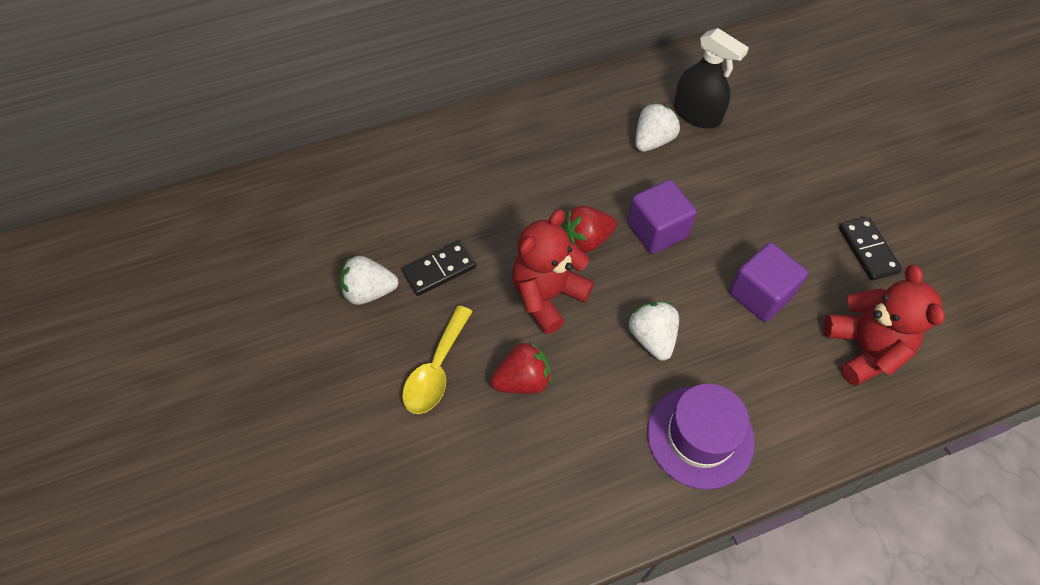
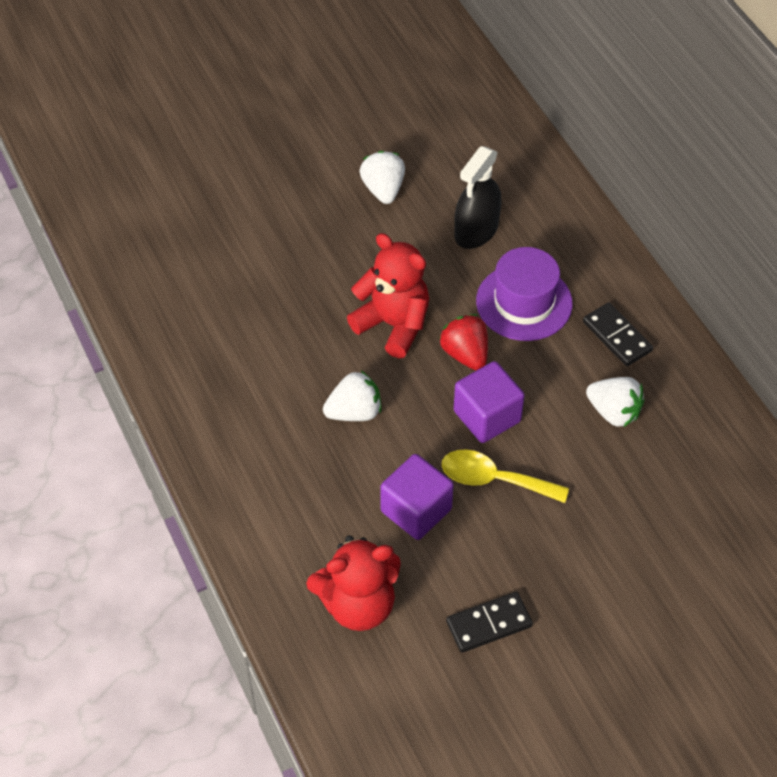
camera: 85 degrees right, 5 degrees down
black domino [402,241,476,296] -> black domino moved to [583,302,653,366]
yellow spoon [402,305,473,414] -> yellow spoon moved to [442,449,569,503]
red strawberry [491,341,551,394] -> none
purple hat [647,383,755,490] -> purple hat moved to [476,247,573,341]
black spray bottle [674,28,749,129] -> black spray bottle moved to [454,146,502,249]

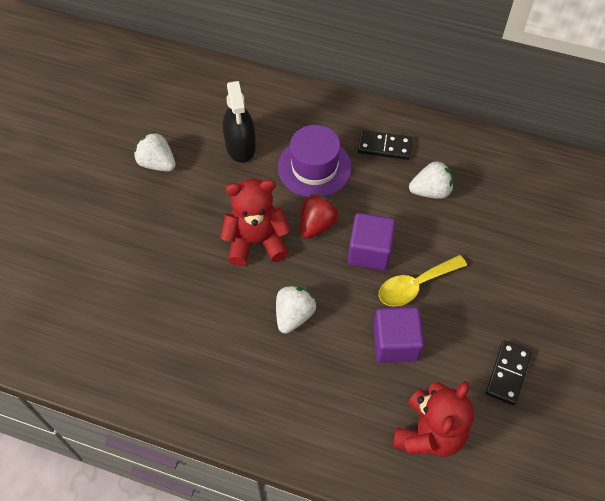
camera: 45 degrees left, 5 degrees up
red strawberry [440,314,488,370] -> red strawberry turned 105 degrees clockwise [300,194,339,239]

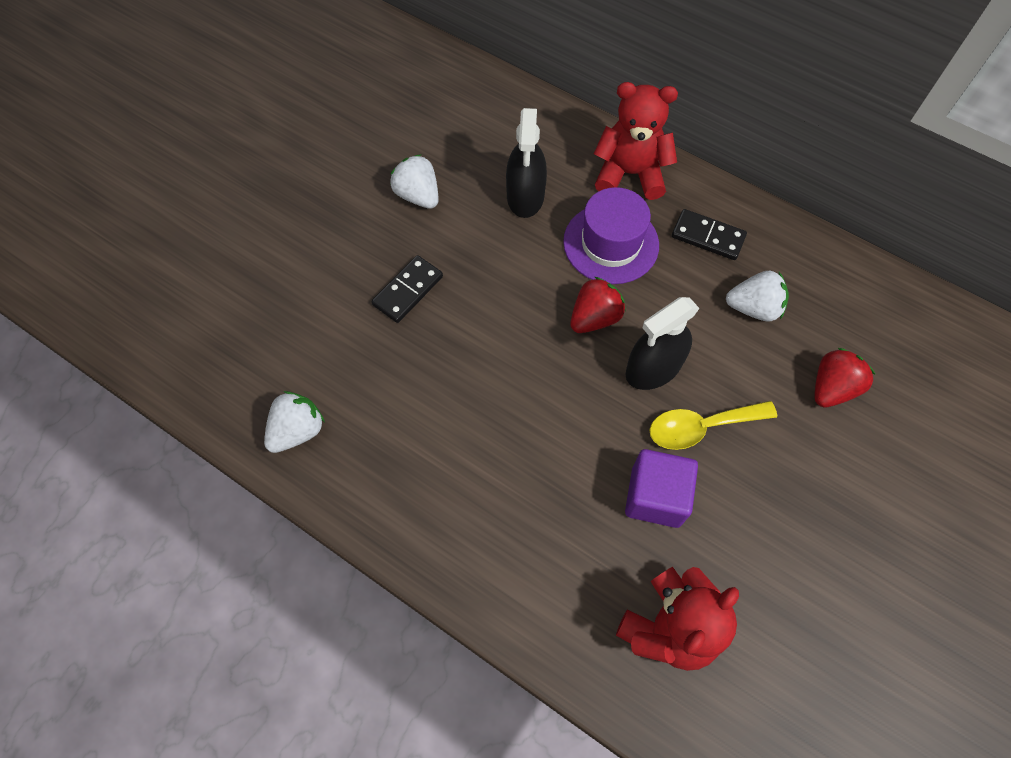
camera: 15 degrees right, 5 degrees up
red teddy bear [221,179,291,266] -> red teddy bear moved to [594,82,678,200]
white strawberry [276,285,316,334] -> white strawberry moved to [264,391,325,453]
purple cube [348,213,396,270] -> black spray bottle [626,297,700,390]
black domino [486,340,532,405] -> black domino moved to [372,255,443,323]
none -> red strawberry [815,348,876,408]

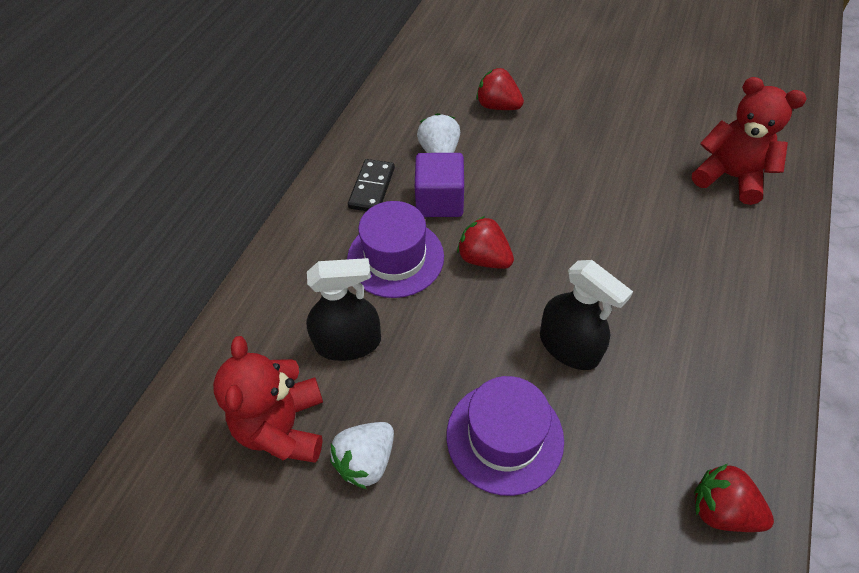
camera: 100 degrees left, 10 degrees down
white strawberry [264,391,325,453] -> red strawberry [694,464,774,532]
black domino [372,255,443,323] -> purple hat [446,376,564,496]
red teddy bear [594,82,678,200] -> red teddy bear moved to [213,336,323,463]
purple cube [625,449,698,528] -> purple cube moved to [415,153,464,217]
black spray bottle [626,297,700,390] -> black spray bottle moved to [540,260,633,370]
yellow spoon [649,401,777,450] -> none

